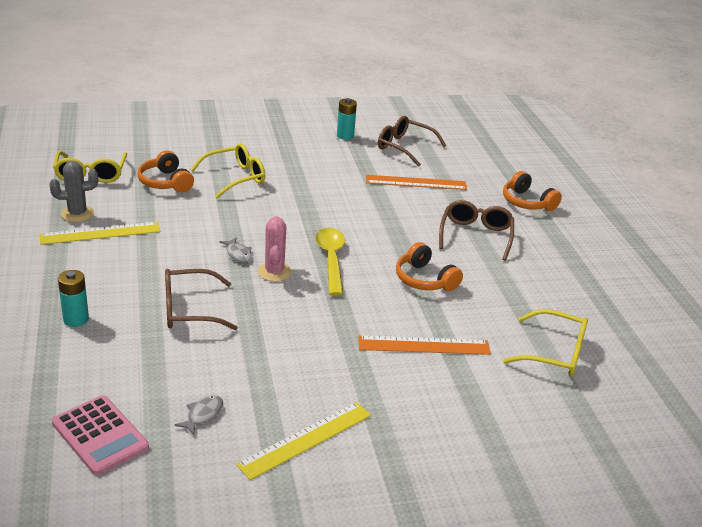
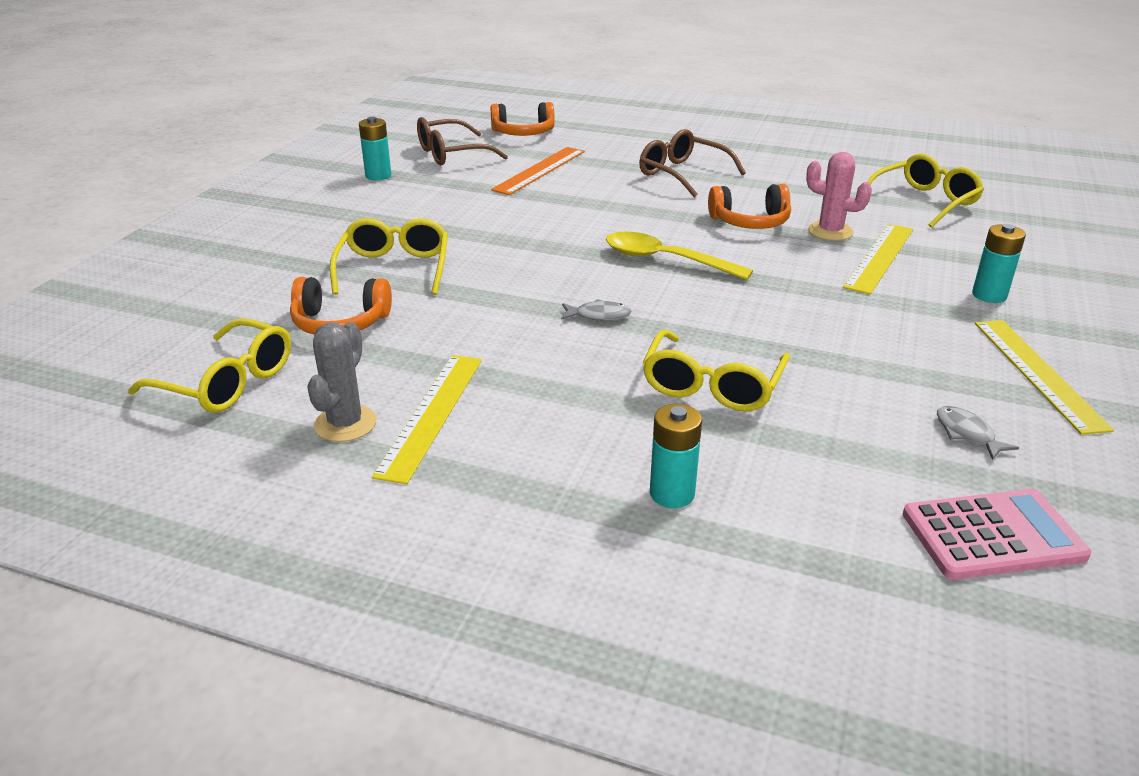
camera: 55 degrees left, 0 degrees up
brown glasses [165,269,238,330] -> yellow glasses [643,329,790,412]
pink cactus [258,216,292,282] -> pink cactus moved to [806,152,872,241]
orange ruler [358,336,491,355] -> yellow ruler [843,224,913,294]
orange headphones [503,171,562,211] -> orange headphones moved to [491,102,555,136]
none -> turquoise battery [972,224,1026,303]

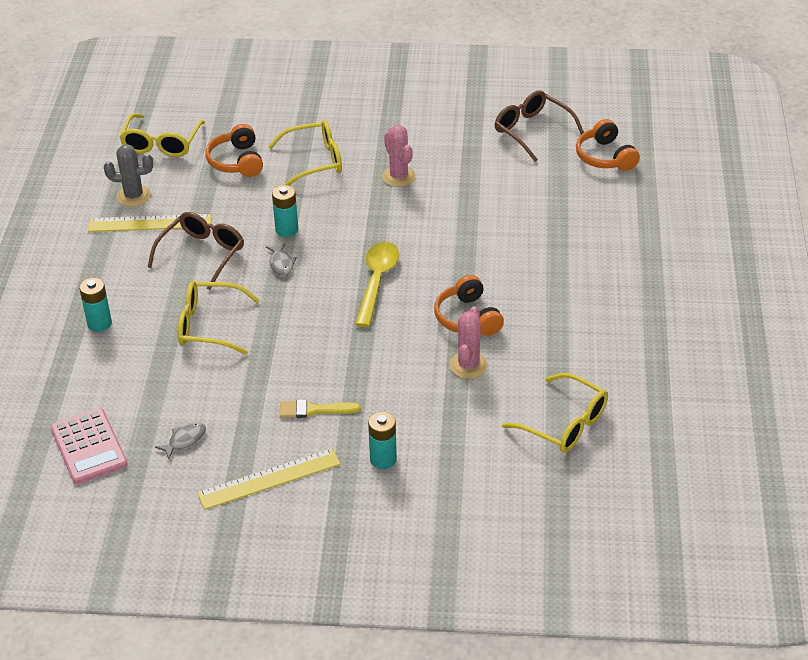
camera: 75 degrees right, 10 degrees up
turquoise battery [359,117,391,181] -> turquoise battery moved to [272,185,298,237]
orange ruler [491,147,585,195] -> none
brown glasses [639,129,746,197] -> brown glasses moved to [147,212,244,290]
yellow ruler [843,224,913,294] -> none
none -> yellow brush [280,399,361,418]
none -> pink cactus [382,125,416,187]

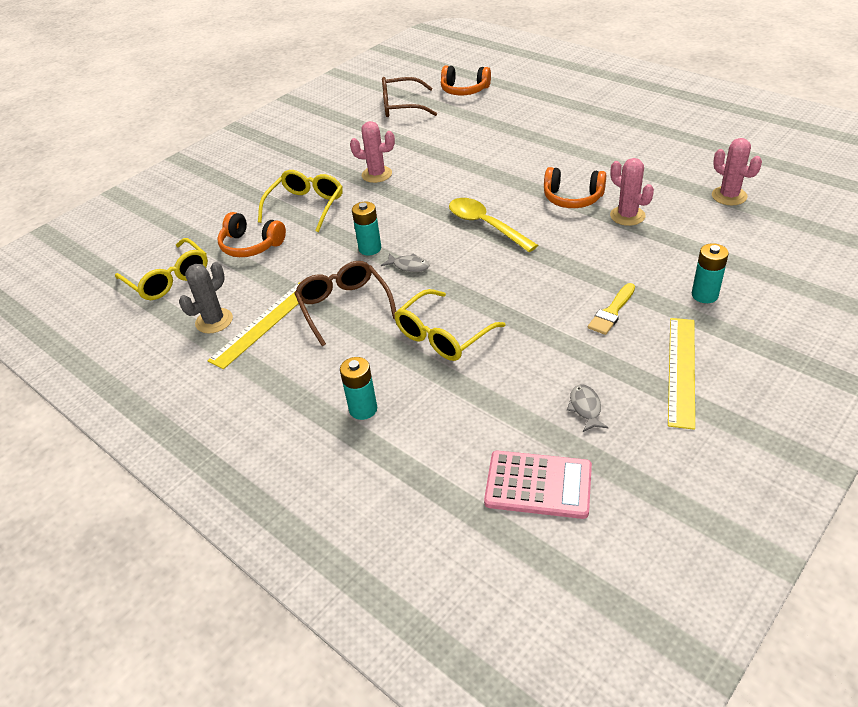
camera: 50 degrees left, 0 degrees up
yellow glasses [502,373,608,453] -> pink cactus [712,138,762,205]

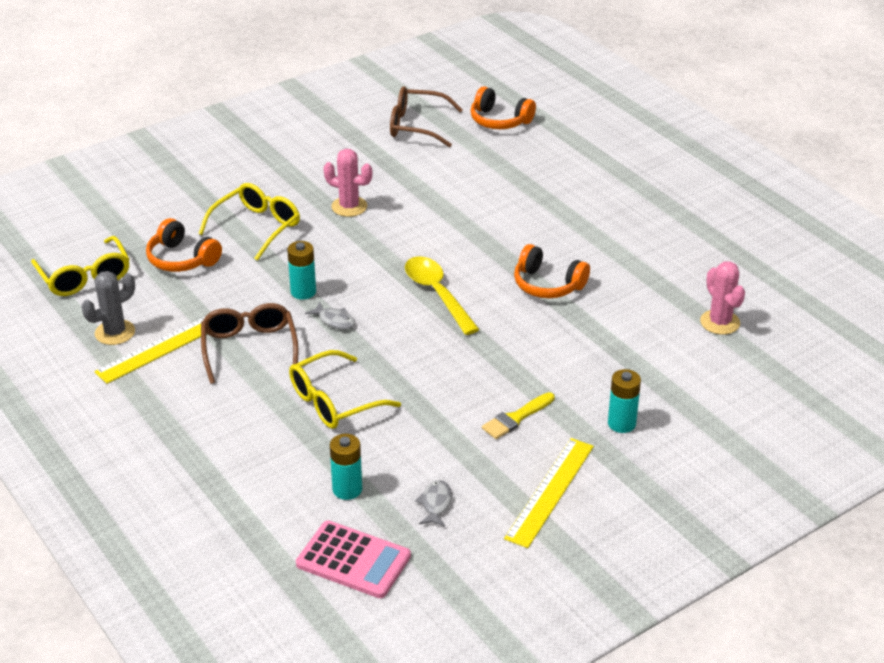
camera: 10 degrees right, 5 degrees down
turquoise battery [340,357,377,420] -> turquoise battery moved to [330,434,362,500]
pink cactus [610,158,654,226] -> none

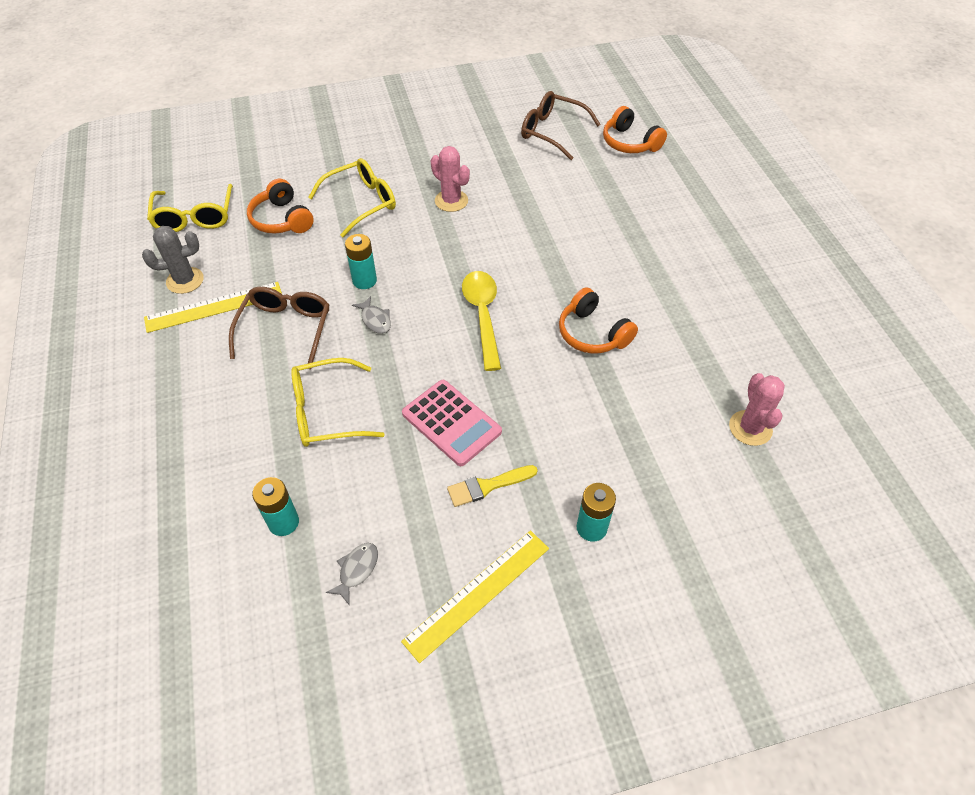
camera: 20 degrees right, 15 degrees up
pink calculator [296,521,411,598] -> pink calculator moved to [402,380,502,466]

